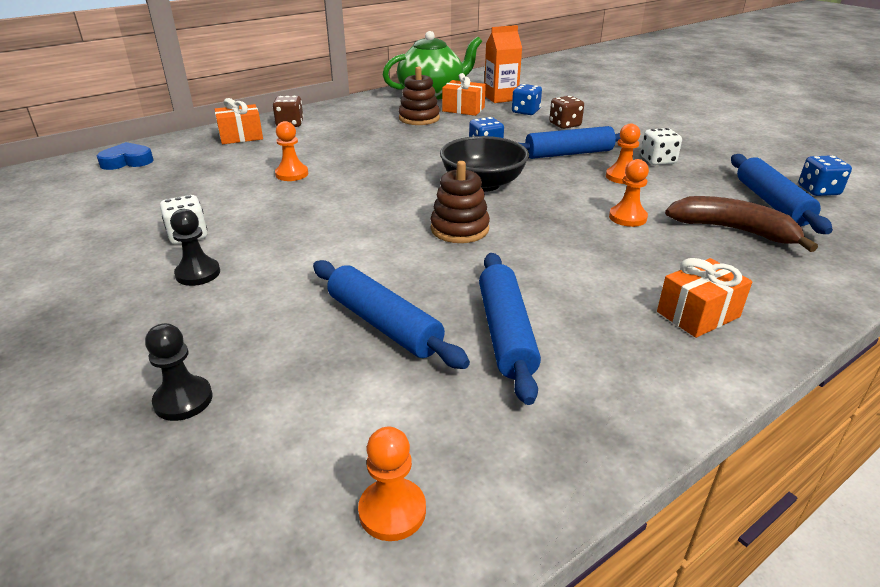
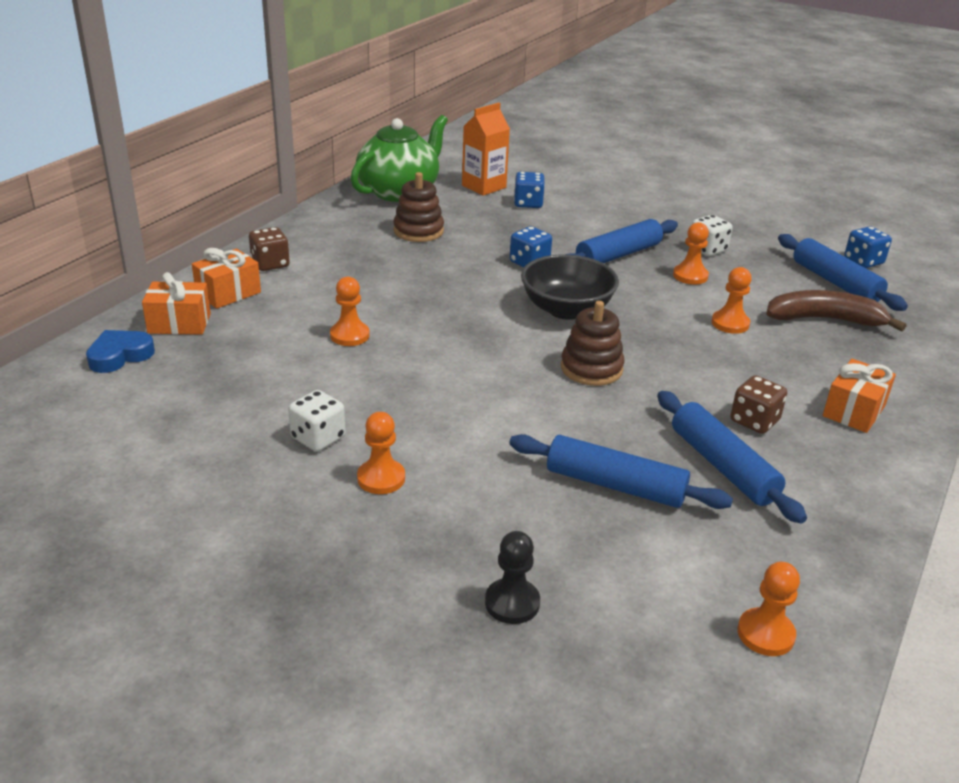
camera: 25 degrees left, 0 degrees up
black pawn [170,209,220,286] -> orange pawn [357,412,405,494]
orange gift [442,73,486,116] -> orange gift moved to [142,272,211,335]
brown dice [549,96,584,129] -> brown dice moved to [730,375,787,434]

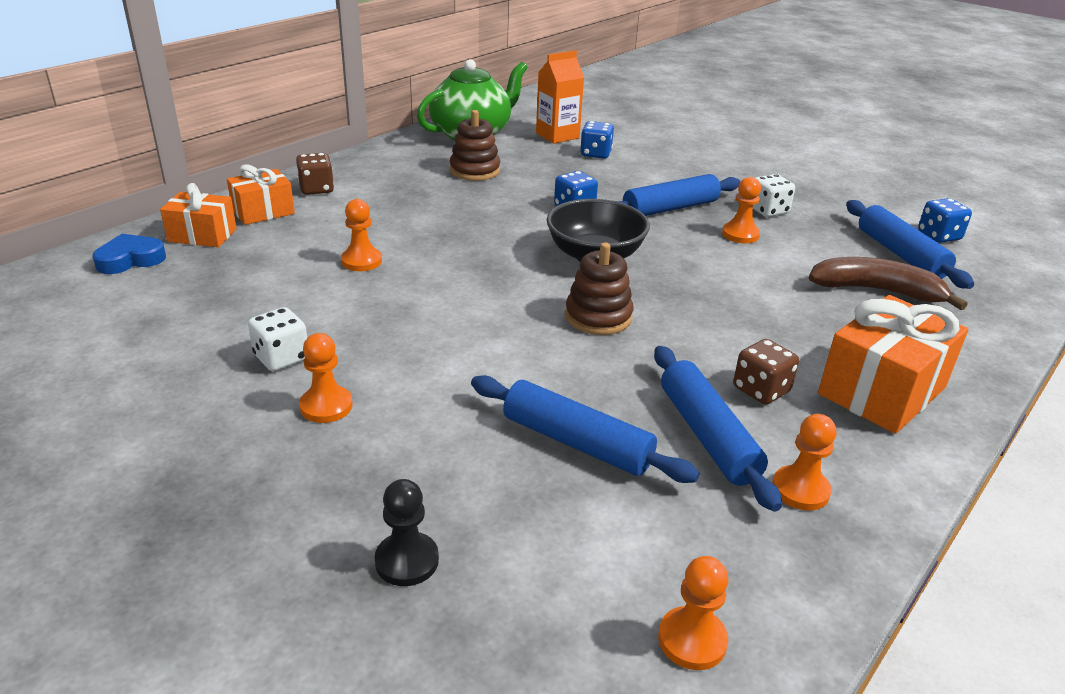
camera: 10 degrees right, 0 degrees up
orange pawn [711,267,752,334] -> orange pawn moved to [772,414,836,511]
orange gift [823,359,896,433] -> orange gift [818,295,968,434], size x1.63

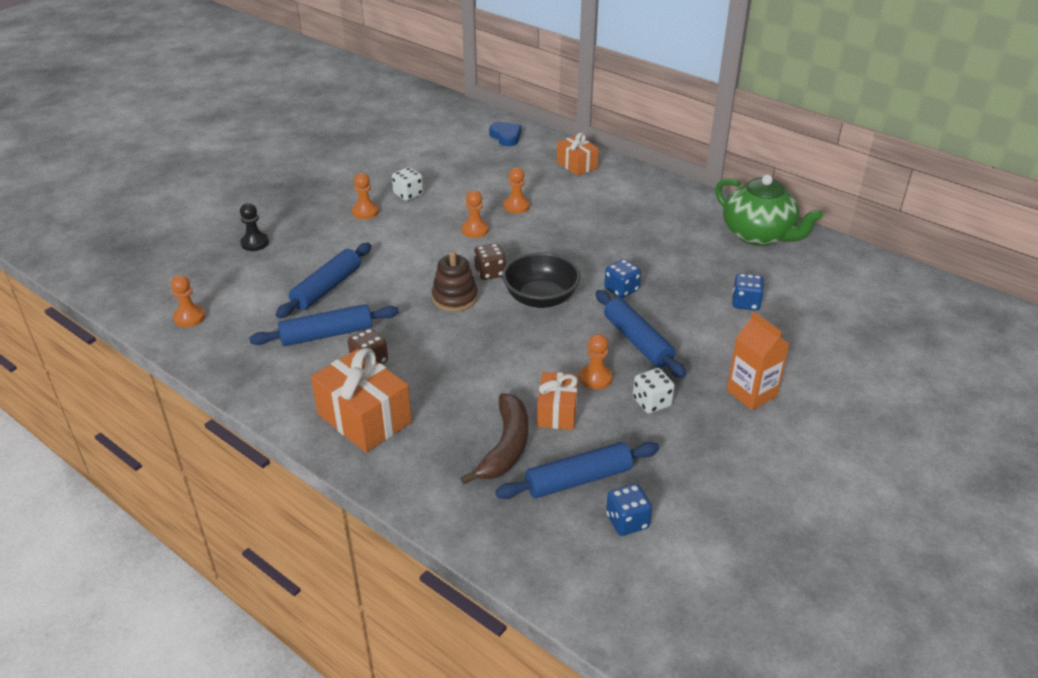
camera: 90 degrees right, 5 degrees up
orange gift [160,183,237,247] -> orange gift moved to [537,372,578,430]
brown dice [296,153,334,195] -> brown dice moved to [474,243,506,280]
brown stacking toy [450,110,500,181] -> none
orange carton [536,50,584,144] -> orange carton moved to [727,312,790,410]
orange pawn [772,414,836,511] -> orange pawn moved to [462,190,489,238]

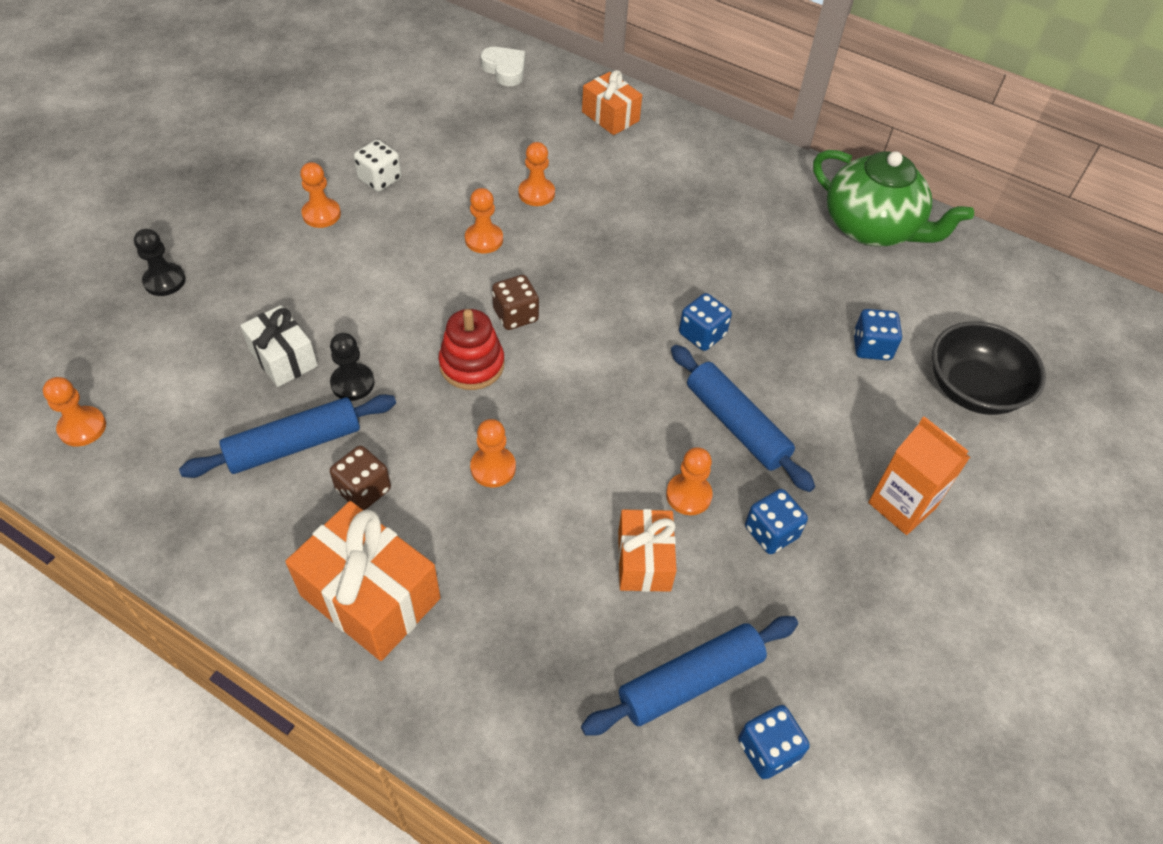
camera: 10 degrees left, 15 degrees up
blue rolling pin [276,243,371,318] -> white gift [240,305,318,387]
brown stacking toy [432,251,478,312] -> red stacking toy [439,309,505,390]
brown banana [460,393,528,484] -> none
blue heart [489,122,521,146] -> white heart [481,47,525,86]
black bowl [502,252,581,308] -> black bowl moved to [932,321,1046,415]
white dice [633,368,675,414] -> blue dice [745,489,808,554]
none -> black pawn [330,333,375,401]
none -> orange pawn [470,419,516,487]

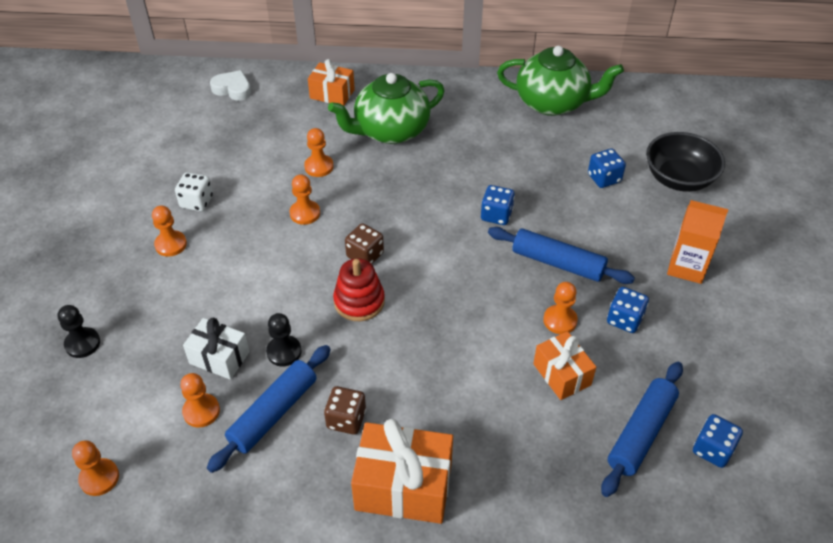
camera: 25 degrees left, 5 degrees down
orange pawn [470,419,516,487] -> orange pawn moved to [180,373,220,428]
none -> green teapot [328,73,445,144]

